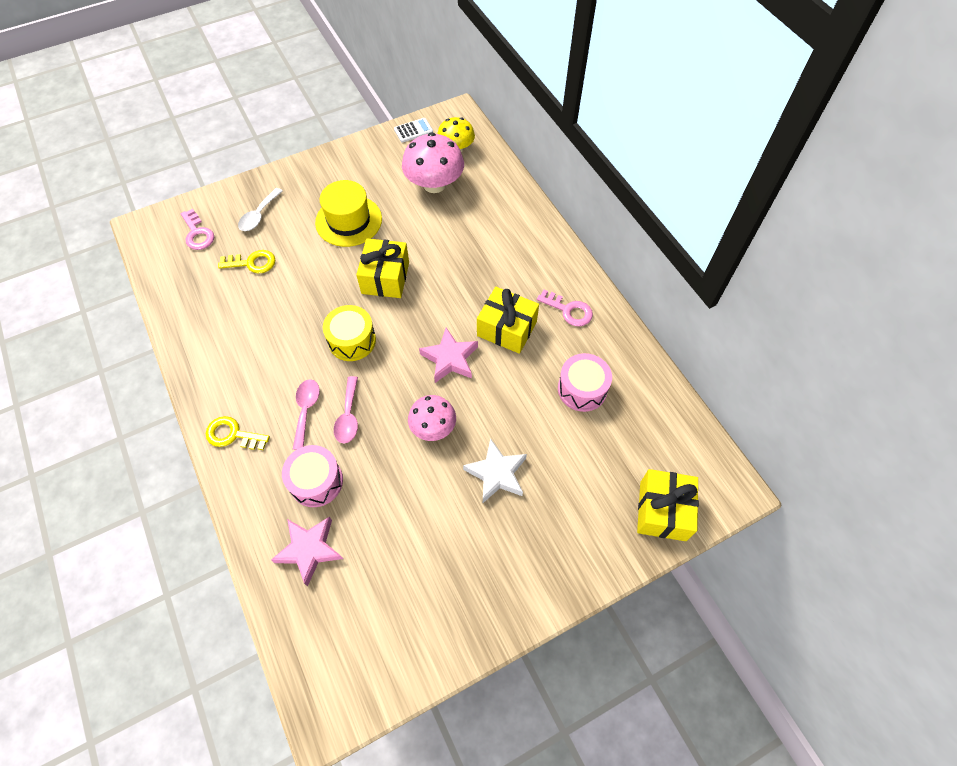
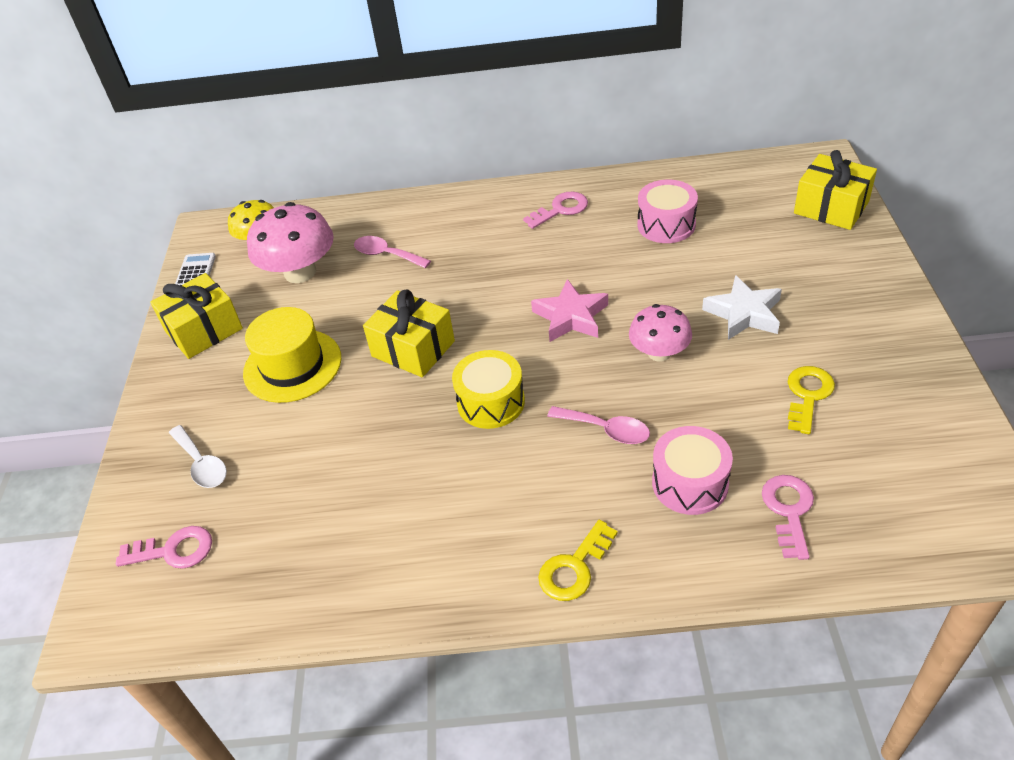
camera: 60 degrees left, 15 degrees down
yellow key [218,250,275,274] -> yellow key moved to [788,366,835,434]
pink star [271,517,343,587] -> pink key [762,475,814,560]
pink spoon [293,379,320,450] -> pink spoon moved to [354,236,431,268]
yellow gift [477,287,539,354] -> yellow gift moved to [150,273,243,359]

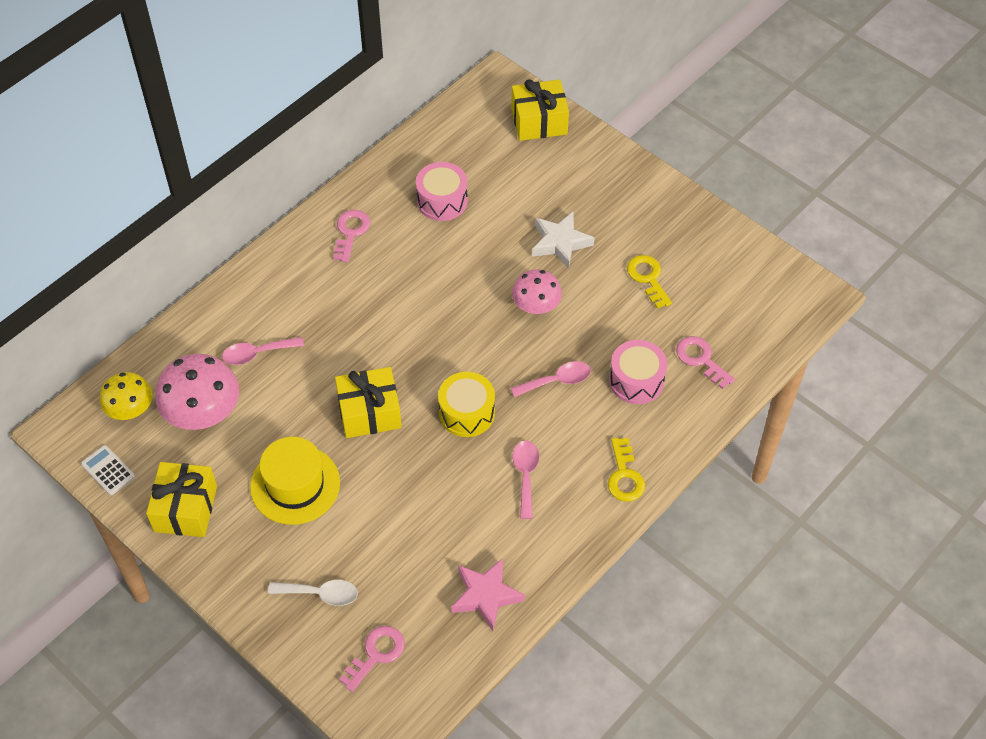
camera: 50 degrees left, 10 degrees up
pink star [531,279,608,342] -> pink star moved to [451,558,525,631]
none -> pink spoon [512,440,539,519]

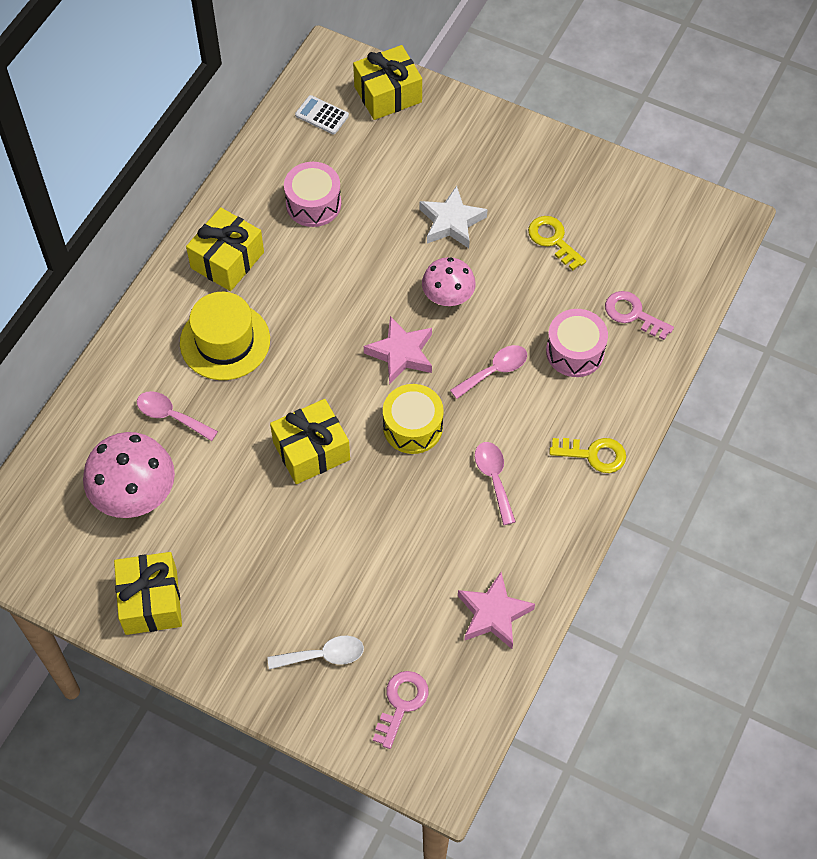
camera: 15 degrees left, 5 degrees up
white calculator [81,445,135,495] -> white calculator moved to [295,95,349,135]
yellow mushroom [100,372,153,420] -> none
pink spoon [222,337,304,365] -> pink spoon turned 60 degrees clockwise [137,391,218,441]
yellow hat [250,437,340,525] -> yellow hat moved to [180,292,270,380]
pink key [333,210,370,262] -> yellow gift [186,207,264,291]
yellow key [608,438,645,501] -> yellow key turned 60 degrees counterclockwise [549,438,626,473]
none -> pink star [364,316,432,385]

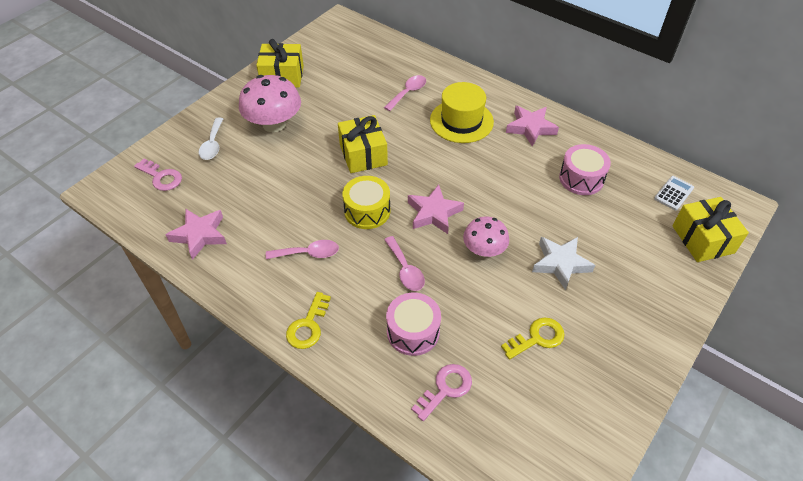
camera: 100 degrees right, 10 degrees down
pink mushroom [83,432,175,518] -> pink mushroom moved to [239,75,301,132]
yellow gift [186,207,264,291] -> pink star [506,106,559,147]

